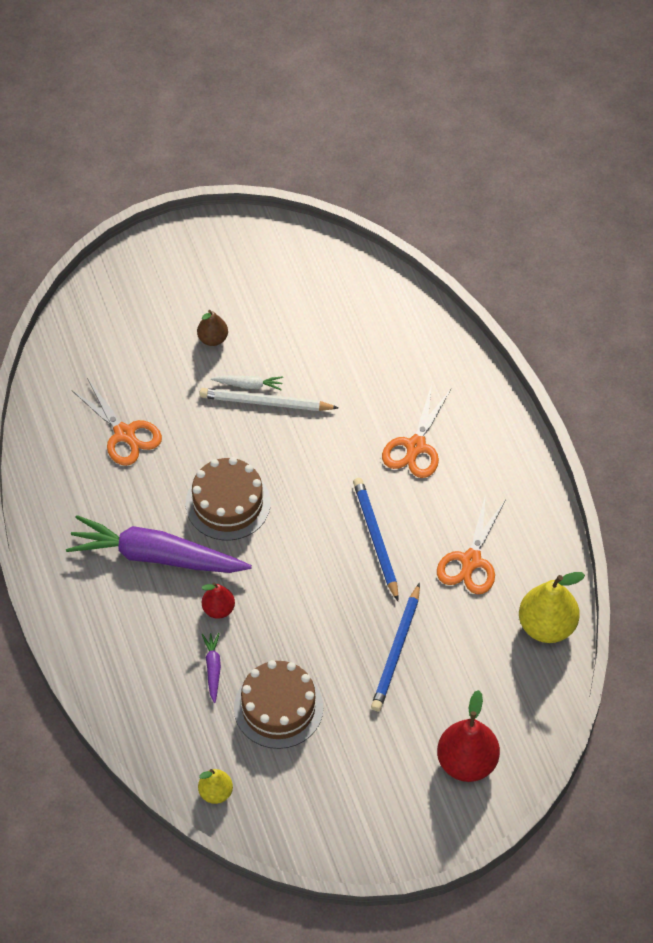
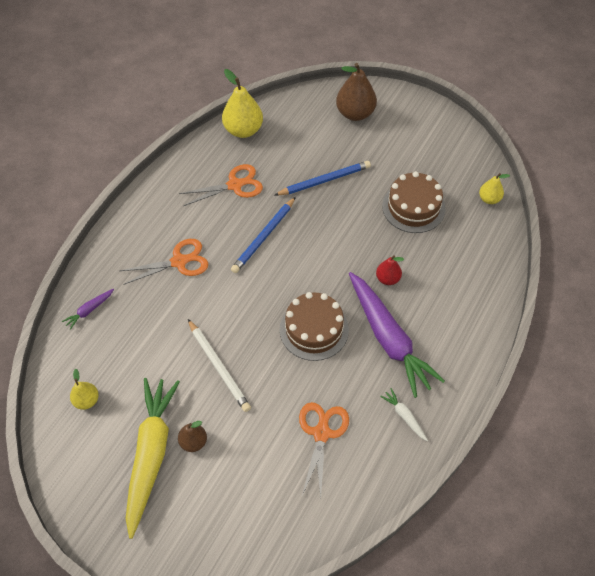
camera: 130 degrees left, 0 degrees up
purple carrot [202,633,221,703] -> purple carrot moved to [62,289,114,330]
white carrot [211,375,283,391] -> white carrot moved to [380,388,428,441]
red pear [437,690,500,782] -> brown pear [336,63,377,121]
none -> yellow pear [70,369,99,410]
none -> yellow carrot [126,378,180,539]

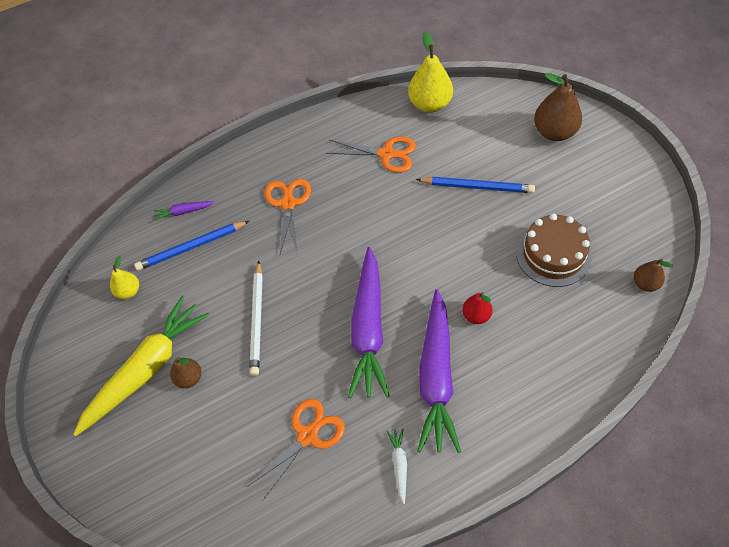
camera: 35 degrees right, 0 degrees up
orange scissors [120,239,208,285] -> orange scissors turned 105 degrees counterclockwise [264,179,311,254]
blue pencil [231,197,296,273] -> blue pencil moved to [134,221,249,271]
brown cake [280,292,349,361] -> purple carrot [348,247,389,398]
yellow pear [479,173,510,204] -> brown pear [634,259,673,292]

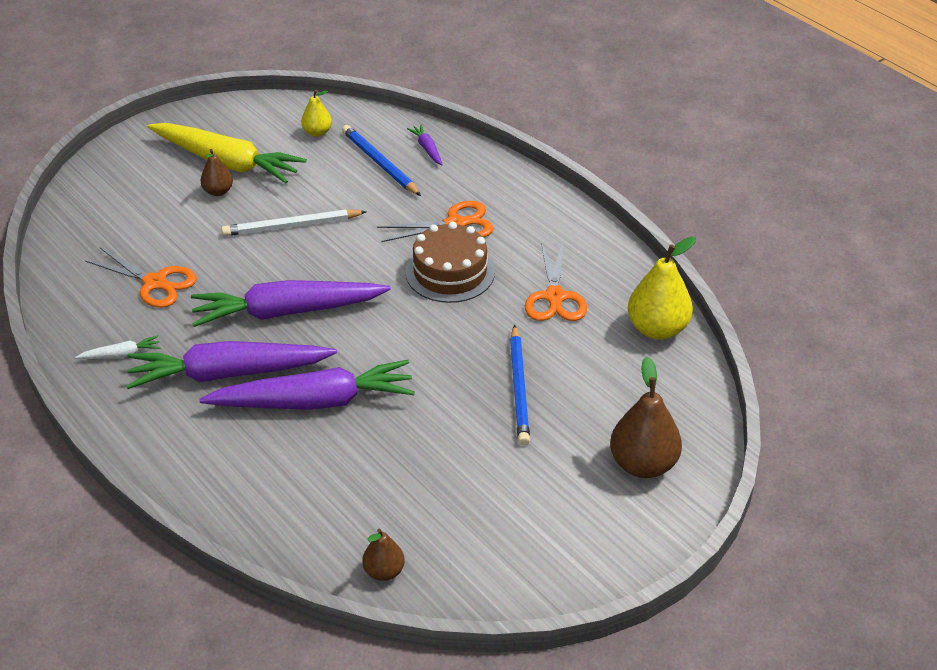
camera: 75 degrees right, 15 degrees down
red pear [462,292,493,324] -> purple carrot [199,360,415,410]
brown cake [516,213,592,287] -> brown cake moved to [406,222,495,303]

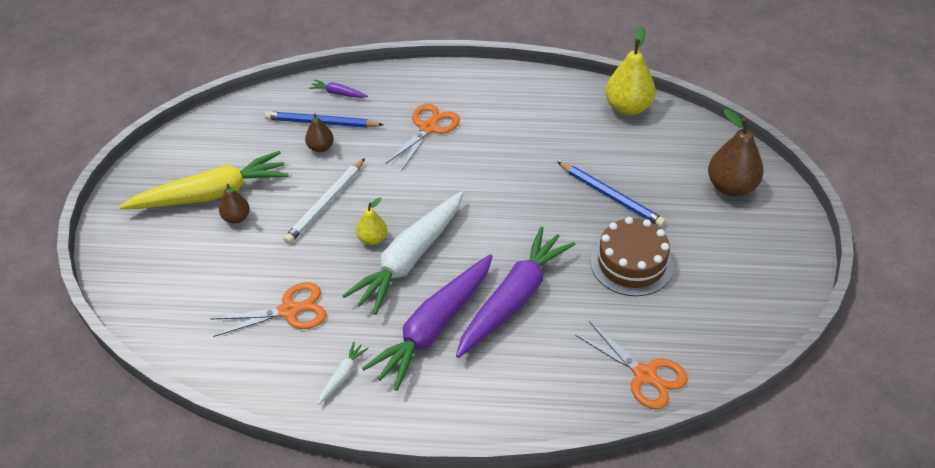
camera: 45 degrees left, 5 degrees up
purple carrot [191,280,391,327] -> white carrot [342,191,463,315]
yellow pear [301,90,332,137] -> yellow pear moved to [356,197,387,245]
brown pear [362,529,405,581] -> brown pear moved to [305,113,334,152]
brown cake [406,222,495,303] -> brown cake moved to [591,217,674,296]
orange scissors [525,242,587,321] -> orange scissors moved to [575,321,688,409]

